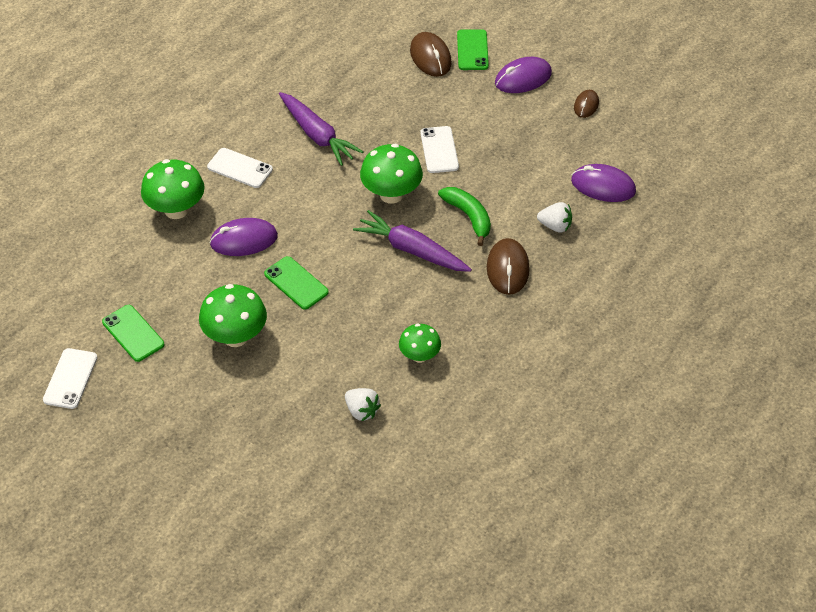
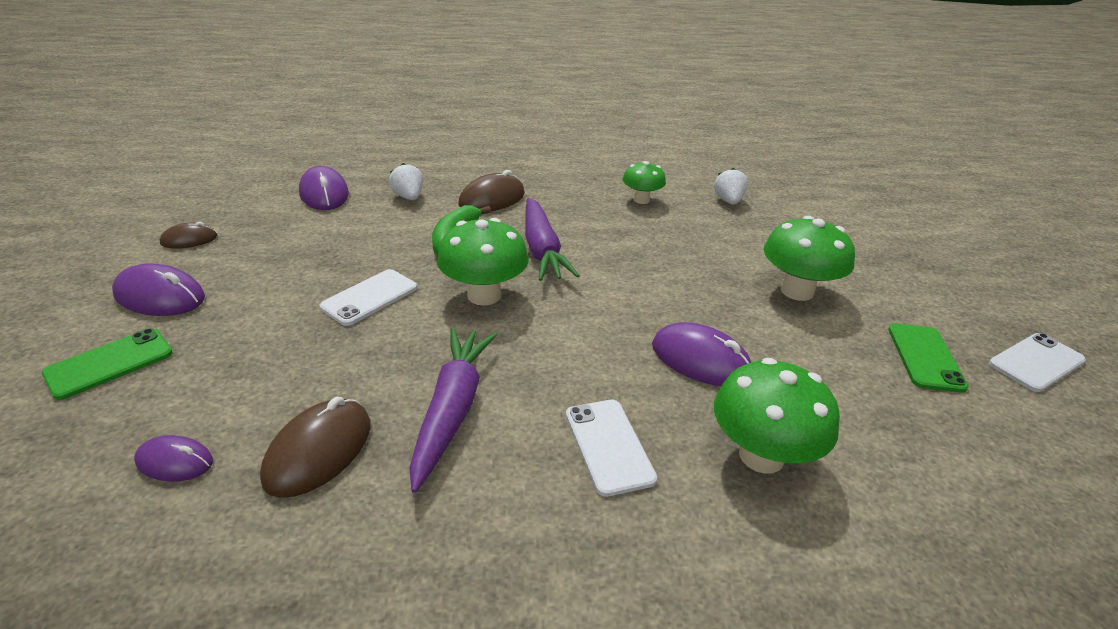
camera: 135 degrees left, 15 degrees down
green phone [264,256,329,309] -> none
brown mouse [410,32,452,77] -> brown mouse moved to [260,397,371,498]
none -> purple mouse [134,435,213,481]

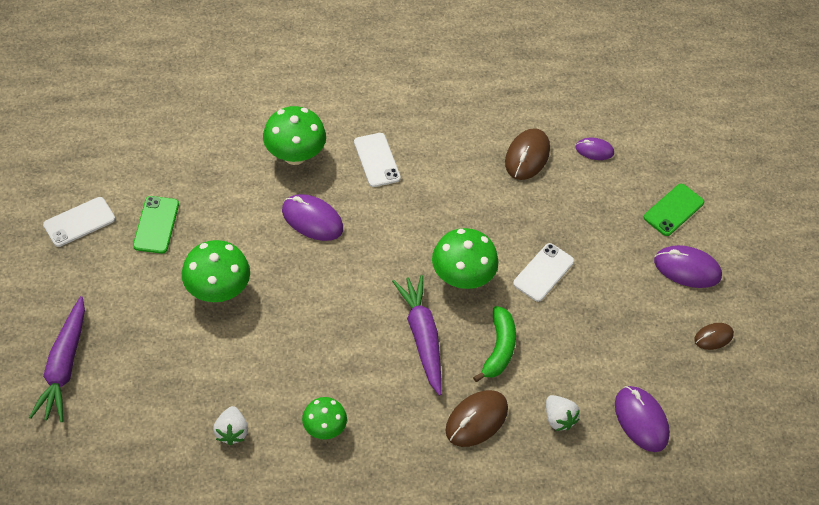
camera: 175 degrees right, 20 degrees up
purple carrot [409,328,497,493] -> purple carrot moved to [29,296,85,422]

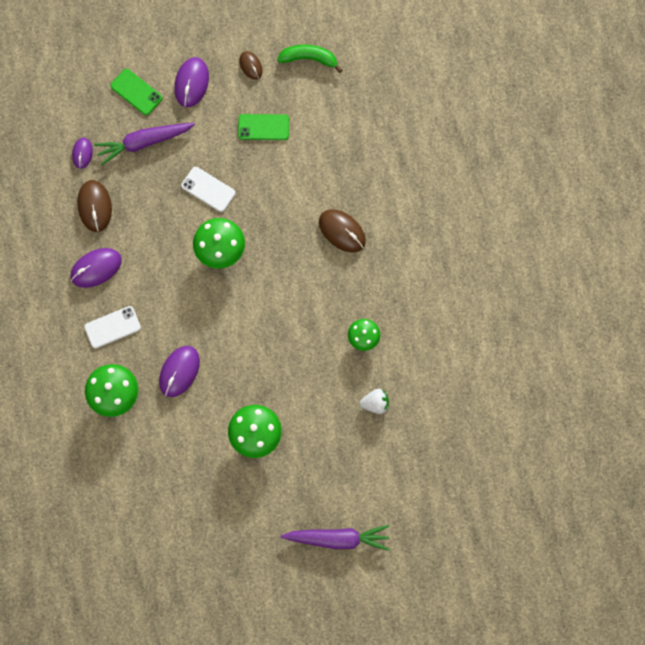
camera: 90 degrees left, 20 degrees up
white phone [43,197,115,247] -> none
green phone [133,196,179,254] -> green phone moved to [238,114,289,140]
purple carrot [392,275,442,396] -> purple carrot moved to [94,123,195,165]
green banana [473,306,516,382] -> green banana moved to [277,45,342,73]
brown mouse [505,128,550,180] -> brown mouse turned 60 degrees clockwise [77,180,112,232]
white strawberry [546,395,580,431] -> none
purple mouse [615,386,670,452] -> purple mouse moved to [70,248,122,288]

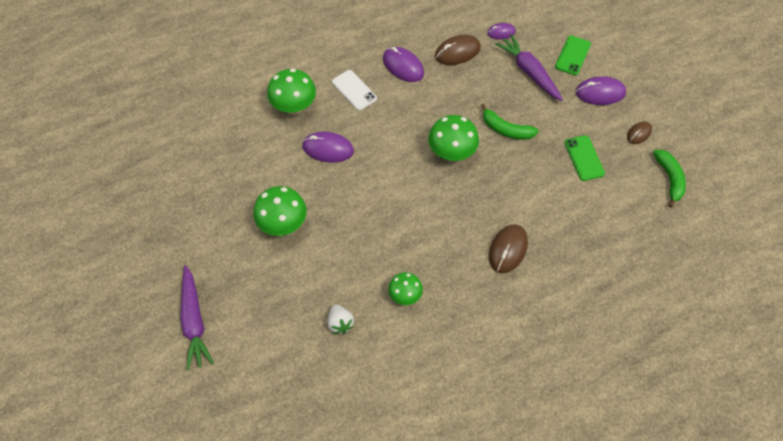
camera: 75 degrees right, 15 degrees down
white phone [181,167,235,212] -> green banana [481,103,539,140]

